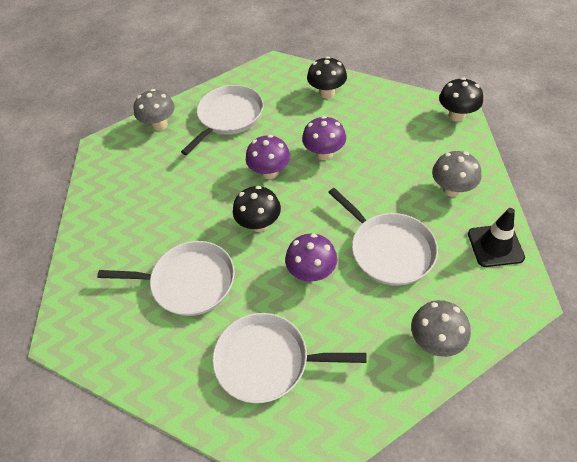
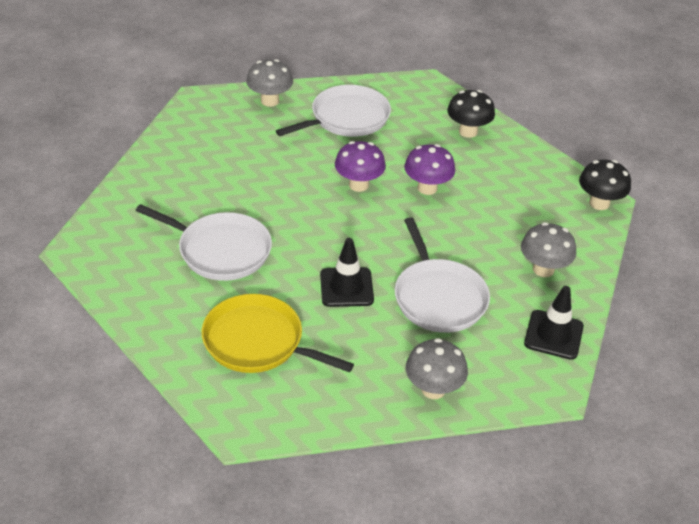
camera: 15 degrees right, 10 degrees down
white pan [212,313,367,403] -> yellow pan [201,294,354,373]
black mushroom [233,186,281,232] -> none
purple mushroom [285,233,337,282] -> black traffic cone [320,238,374,307]

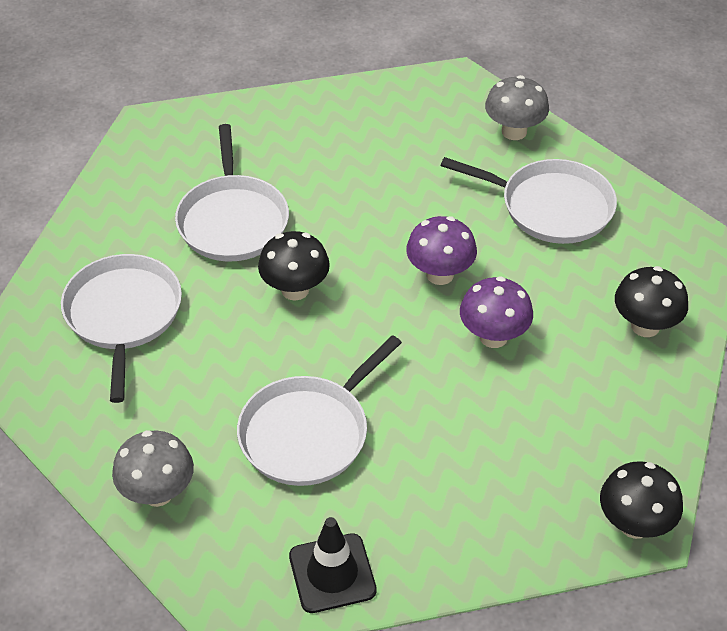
camera: 60 degrees right, 5 degrees up
yellow pan [201,294,354,373] -> white pan [61,254,182,403]
black traffic cone [320,238,374,307] -> none
grey mushroom [521,222,576,277] -> none
none -> black mushroom [258,231,330,301]

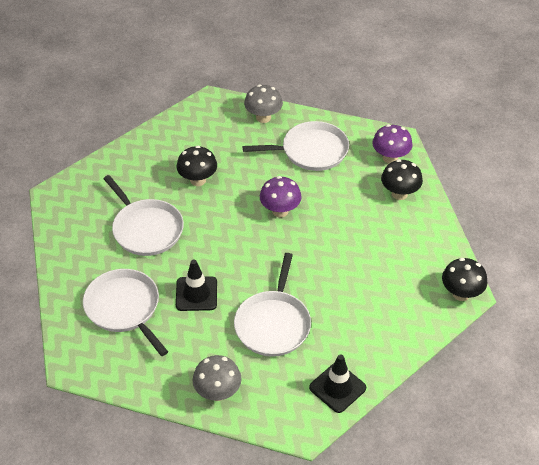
camera: 30 degrees left, 0 degrees up
black mushroom [258,231,330,301] -> black mushroom moved to [176,146,217,186]
purple mushroom [460,276,533,348] -> purple mushroom moved to [372,124,413,164]
none -> black traffic cone [176,259,217,311]

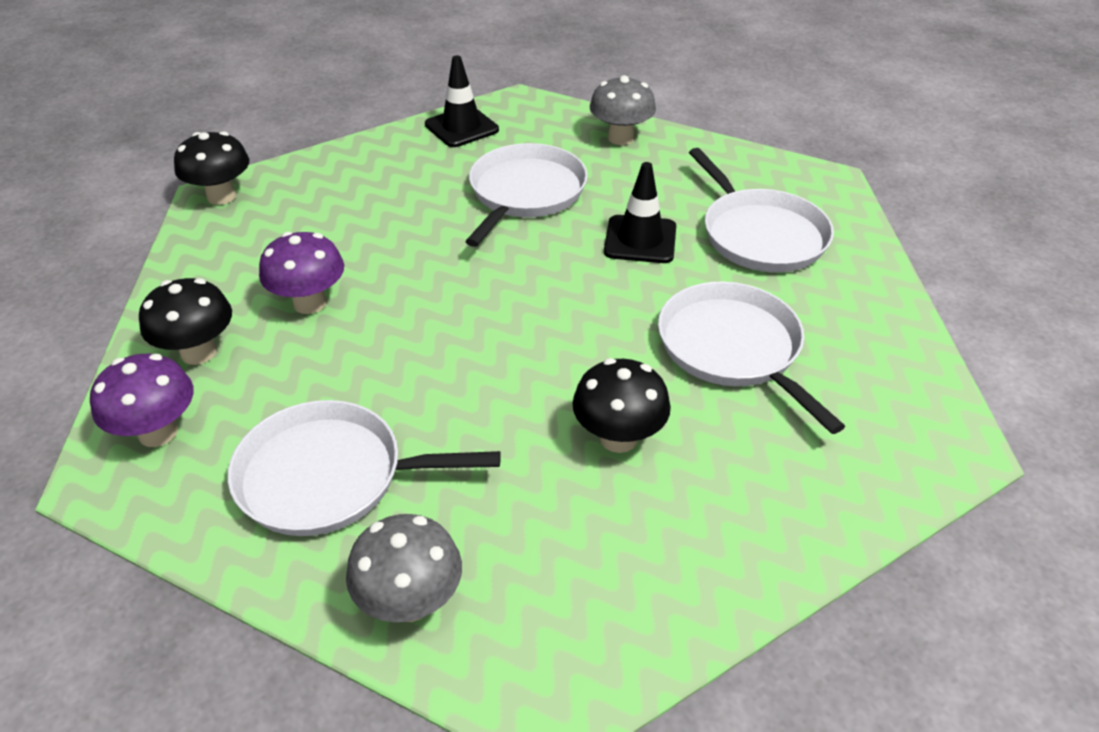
camera: 170 degrees left, 5 degrees down
purple mushroom [260,176,302,217] -> purple mushroom moved to [259,232,344,314]

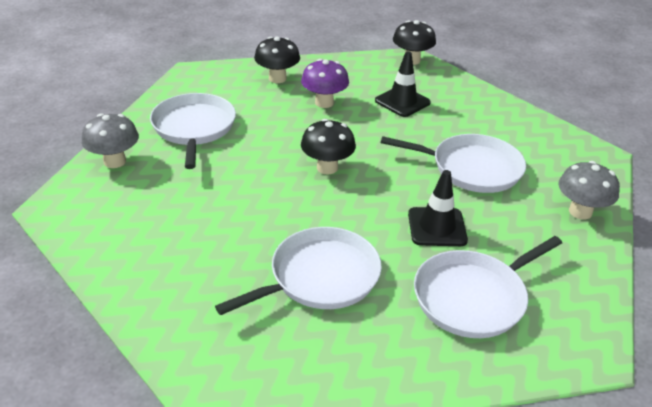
camera: 80 degrees right, 5 degrees down
purple mushroom [90,353,194,447] -> none
black traffic cone [425,55,499,147] -> black traffic cone moved to [375,51,431,117]
black mushroom [573,358,671,453] -> black mushroom moved to [301,119,356,174]

